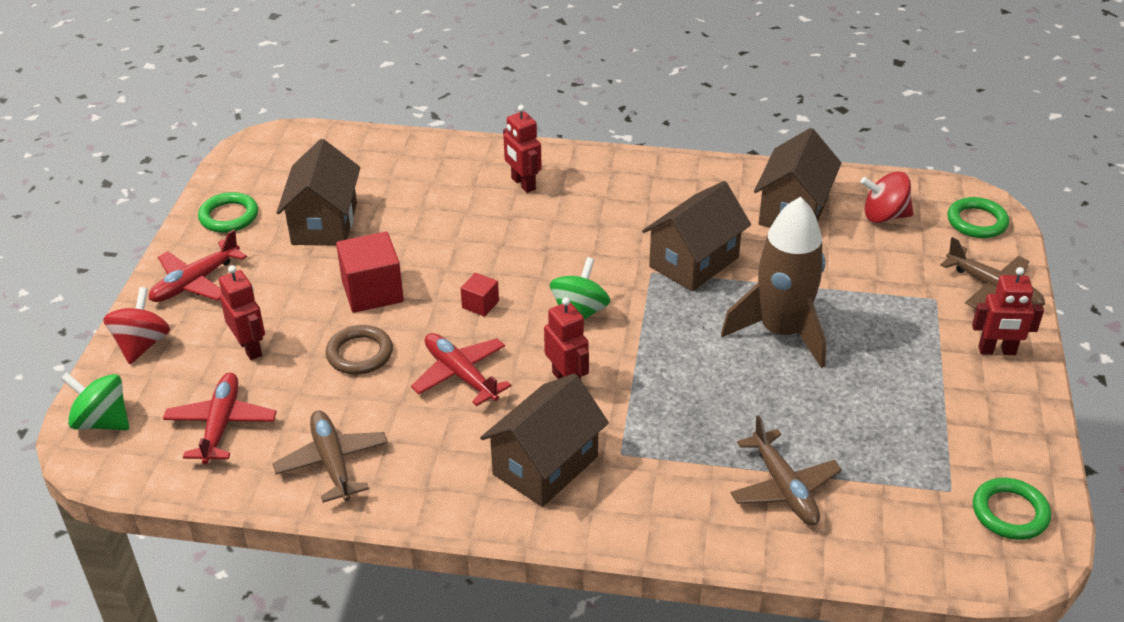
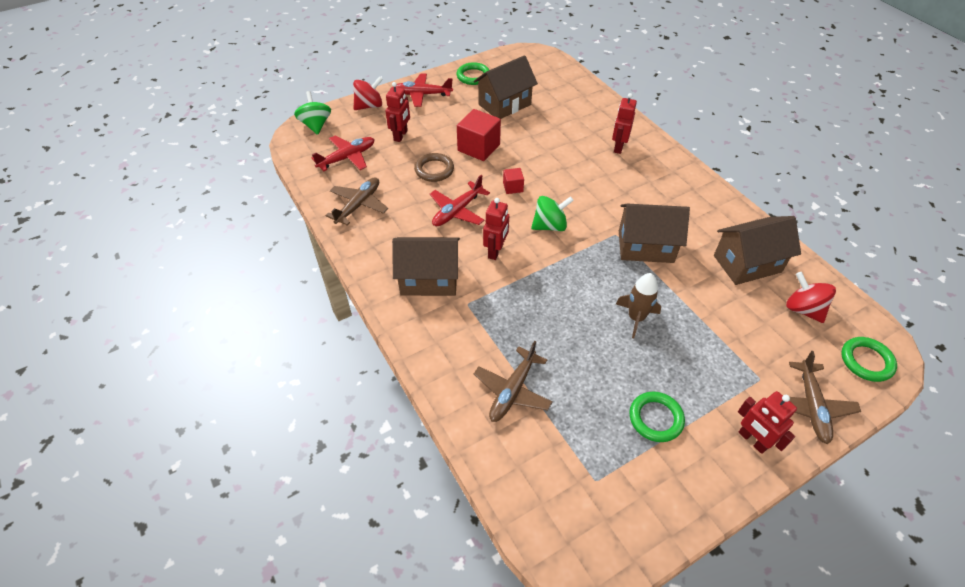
camera: 50 degrees right, 10 degrees up
red plane [411,333,511,406] -> red plane turned 150 degrees counterclockwise [430,175,490,226]
brown rocket [721,197,826,368] -> brown rocket [616,273,661,338], size x0.56
green ring [973,478,1051,540] -> green ring moved to [629,392,685,442]

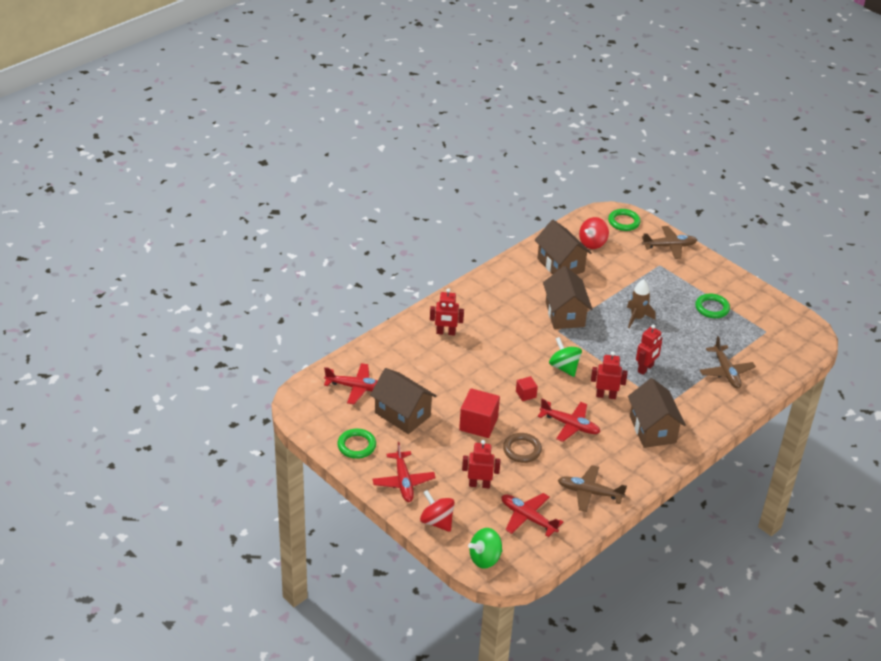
camera: 105 degrees left, 10 degrees down
brown plane [474,341,552,422] -> brown plane turned 60 degrees clockwise [700,336,756,389]
red robot [738,391,797,454] -> red robot moved to [636,324,662,375]
none -> red plane [324,363,378,404]

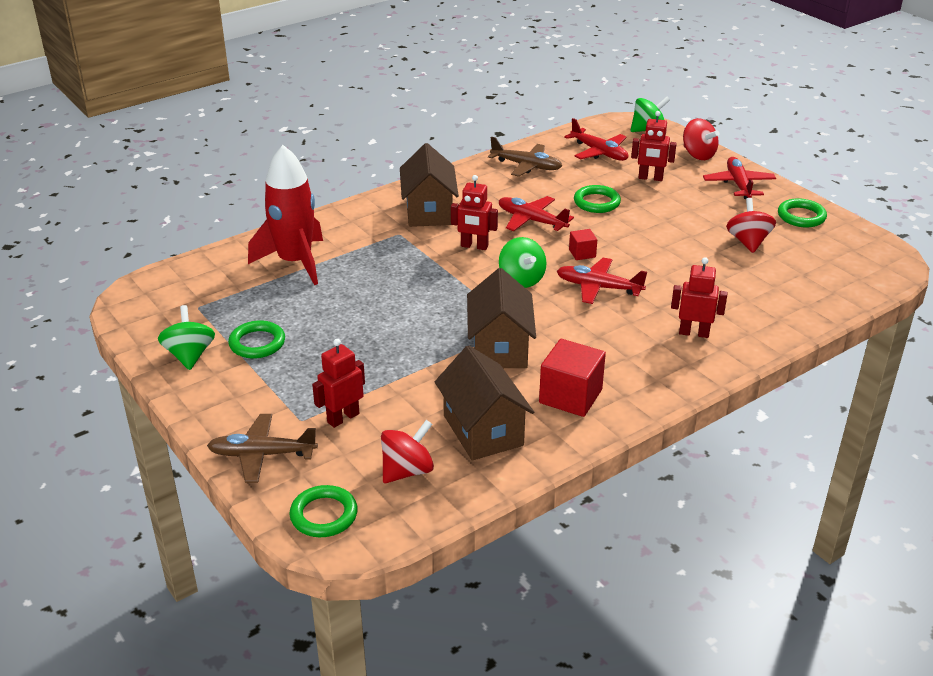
camera: 170 degrees left, 5 degrees down
red plane [324,363,378,404] -> red plane moved to [557,258,647,304]
brown house [370,368,437,434] -> red spinning top [726,198,776,253]
red cube [459,388,500,438] -> red cube moved to [539,339,606,417]
brown ring [503,433,542,463] -> green ring [574,185,621,213]
brown rocket [627,279,656,328] -> none
red robot [636,324,662,375] -> red robot moved to [312,339,365,428]
brown plane [700,336,756,389] -> red rocket [248,145,323,285]
none -> green spinning top [158,305,215,370]

